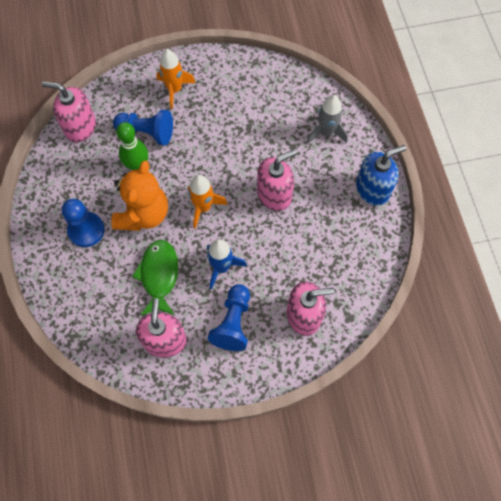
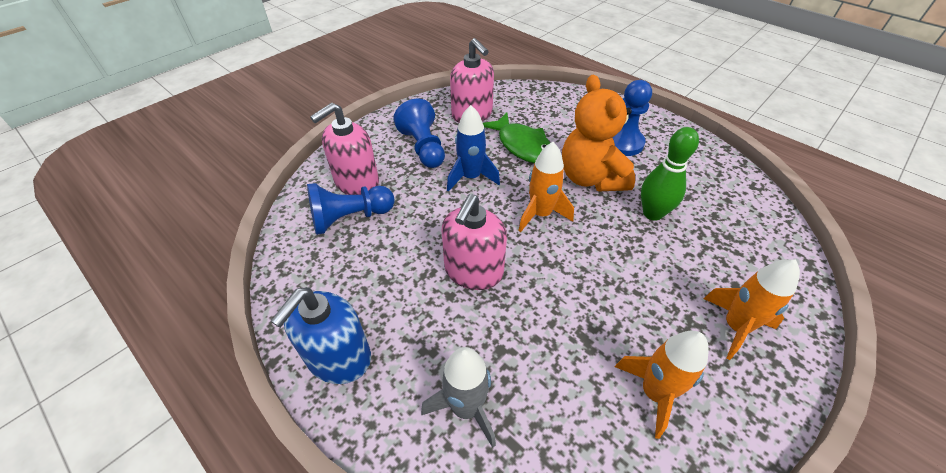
camera: 145 degrees right, 20 degrees down
pink soap dispenser [42,81,96,142] -> none
blue pawn [113,110,173,145] -> blue pawn moved to [307,183,395,235]
none -> orange rocket [615,331,709,439]

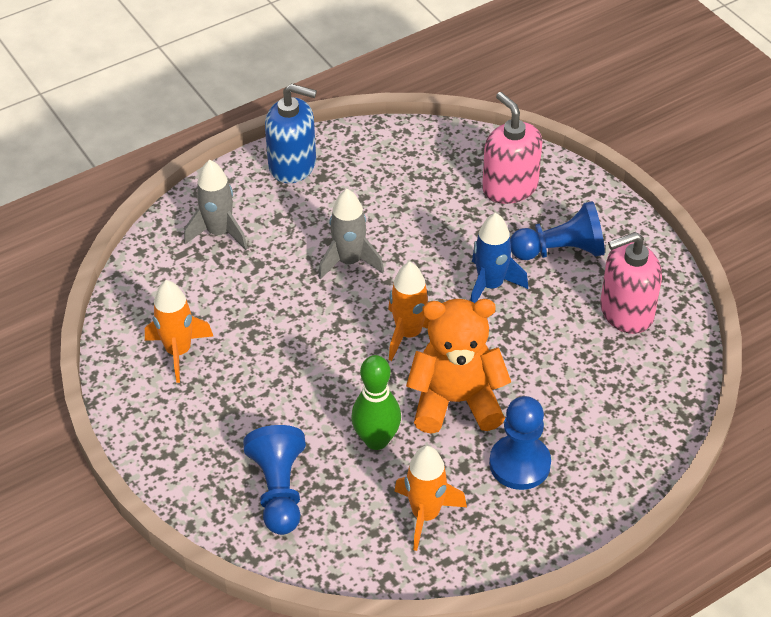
camera: 105 degrees right, 0 degrees up
blue soap dispenser [270,287,371,384] -> blue soap dispenser turned 150 degrees clockwise [265,84,317,183]
blue pawn [307,183,395,235] -> blue pawn moved to [243,425,306,535]
pink soap dispenser [442,194,507,290] -> grey rocket [318,189,384,279]
green fish [483,112,550,163] -> none
orange rocket [703,259,800,360] -> orange rocket moved to [395,446,467,551]

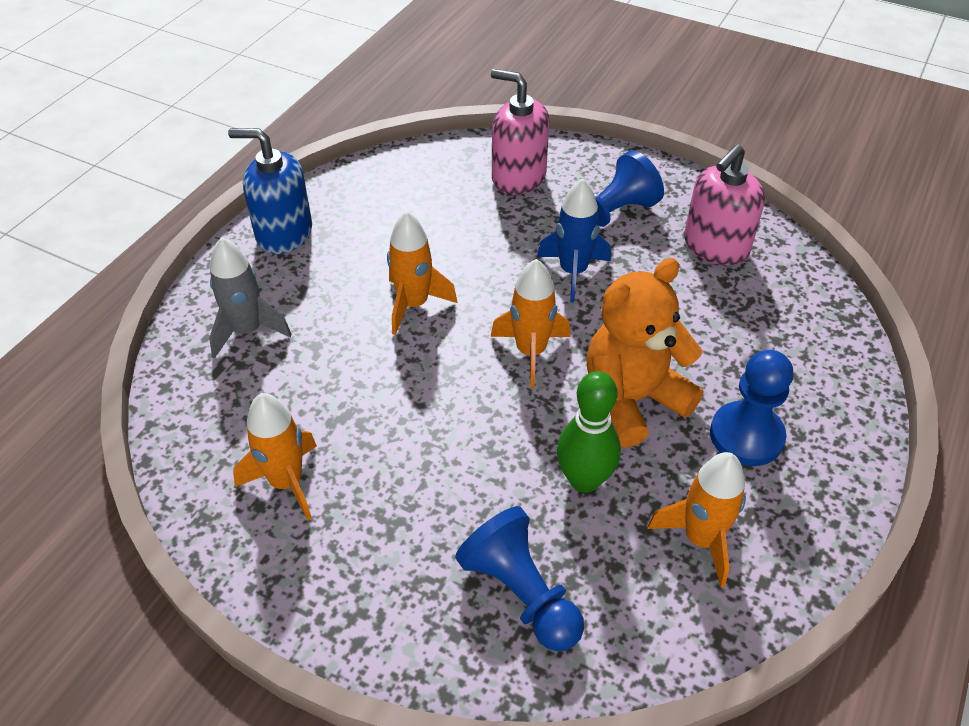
camera: 30 degrees left, 0 degrees up
blue soap dispenser [265,84,317,183] -> blue soap dispenser turned 150 degrees counterclockwise [228,128,312,254]
grey rocket [318,189,384,279] -> orange rocket [387,211,458,335]

